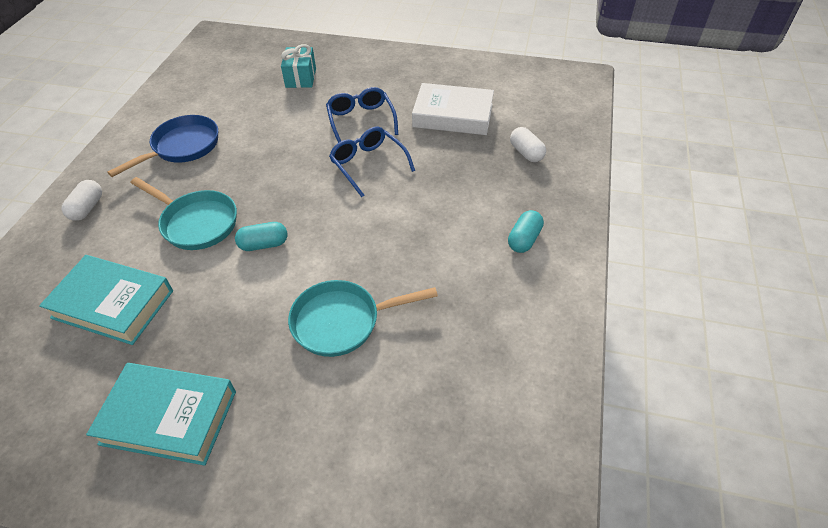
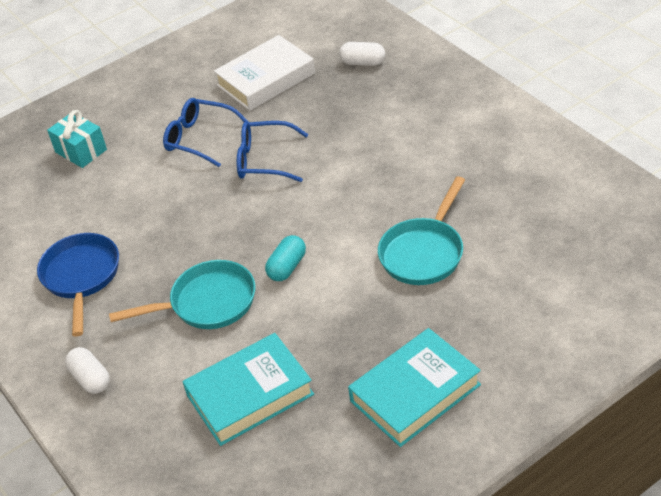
camera: 45 degrees left, 5 degrees down
turquoise capsule [508,210,544,253] -> none

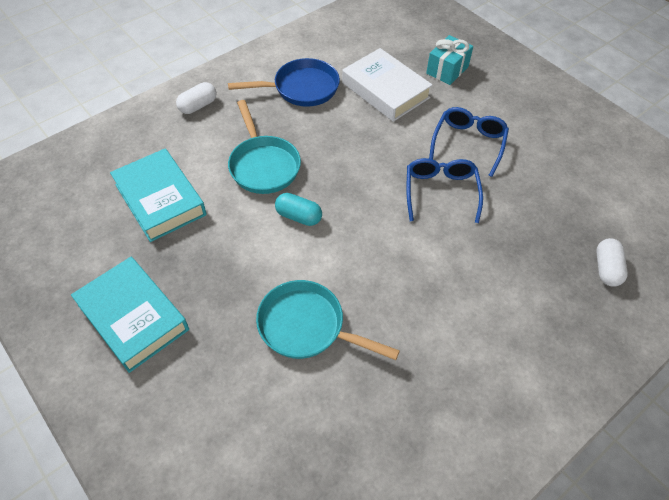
camera: 80 degrees right, 10 degrees up
white book [214,35,315,111] -> white book moved to [342,48,433,122]

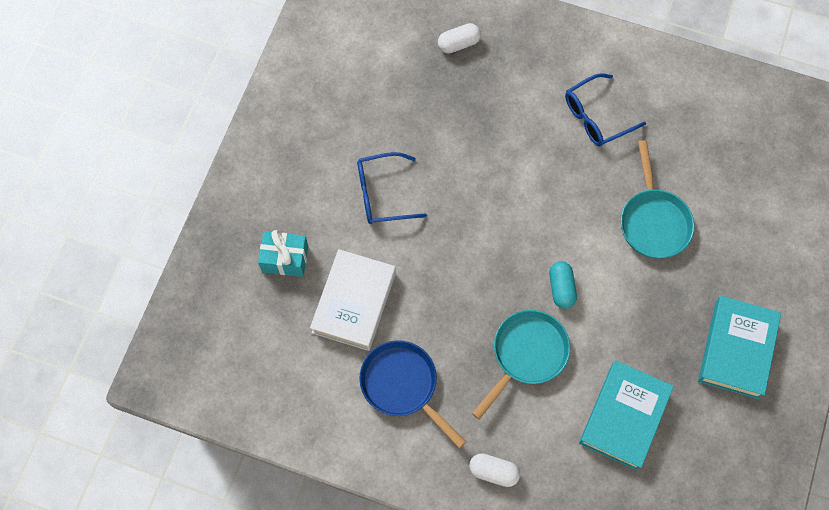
camera: 120 degrees left, 15 degrees up
blue glasses [406,158,483,223] -> blue glasses moved to [565,73,646,146]

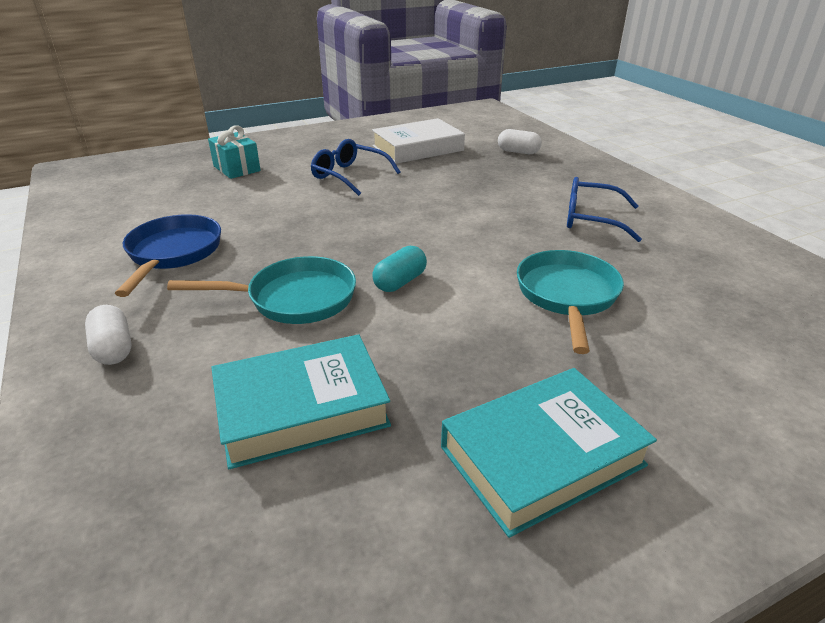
camera: 45 degrees right, 35 degrees down
white book [310,249,396,351] -> white book moved to [372,118,465,164]
turquoise pan [621,140,695,259] -> turquoise pan turned 150 degrees clockwise [517,250,624,354]

